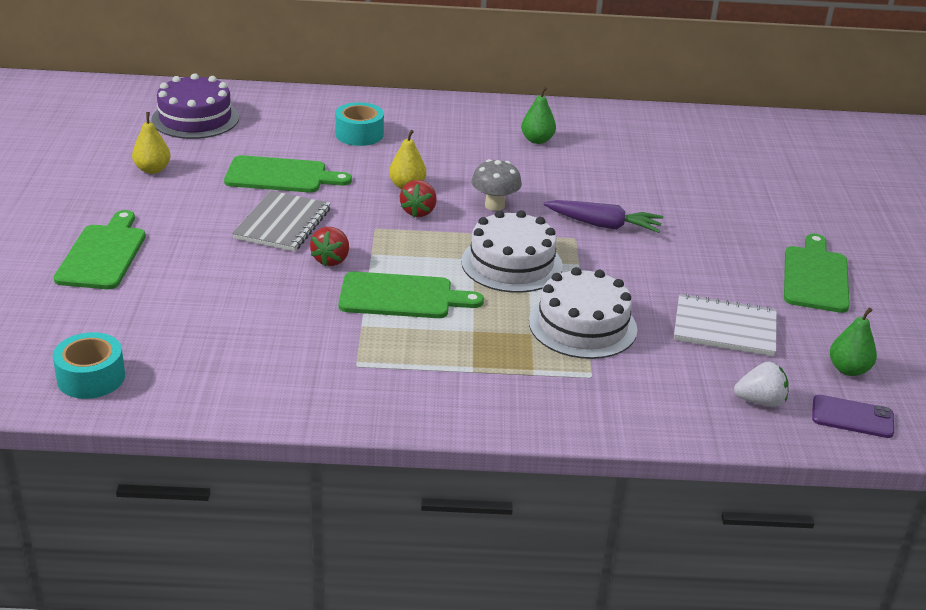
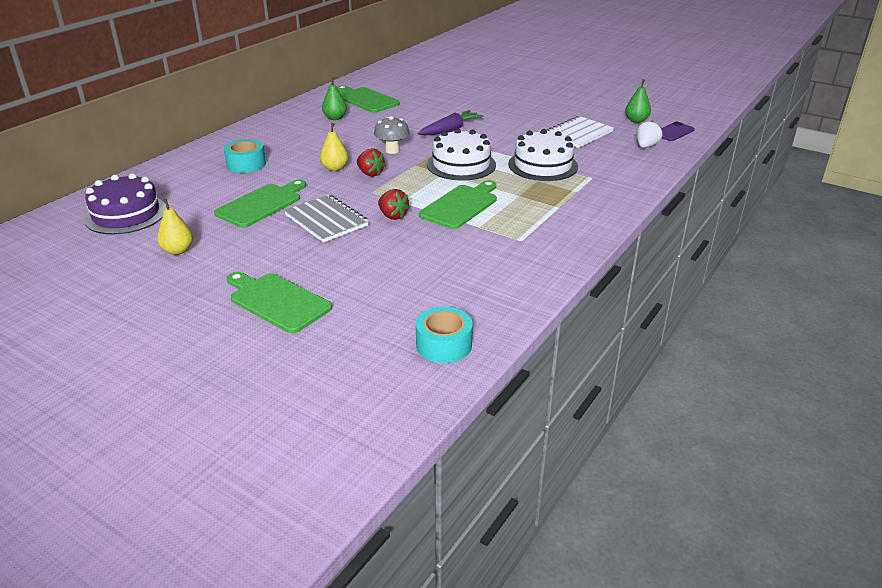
camera: 55 degrees left, 0 degrees up
green cutting board [784,234,850,313] -> green cutting board moved to [337,85,399,113]

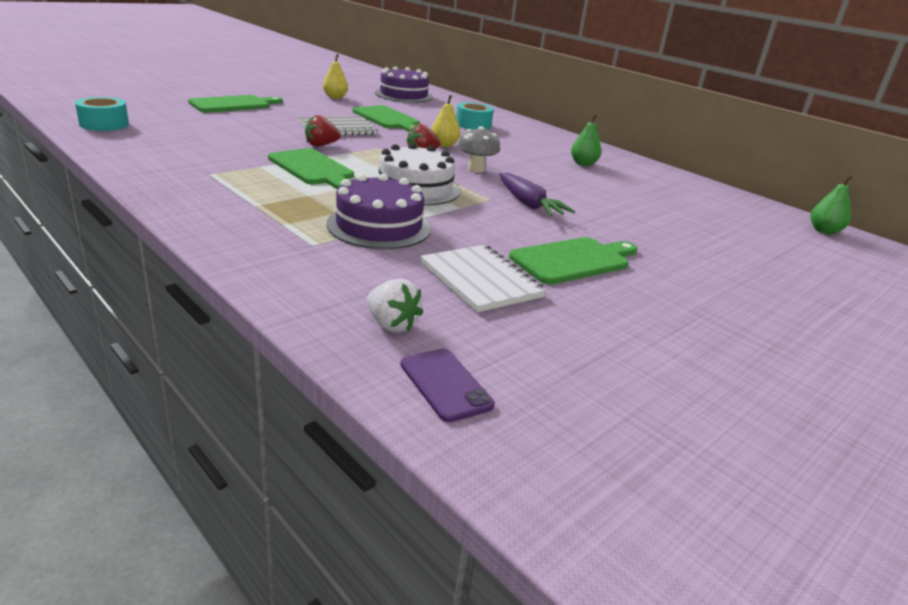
camera: 100 degrees right, 5 degrees down
green cutting board [337,85,399,113] -> green cutting board moved to [509,237,638,284]
white cake [508,129,578,181] -> purple cake [327,174,431,249]
green pear [625,79,651,123] -> green pear moved to [811,175,853,235]

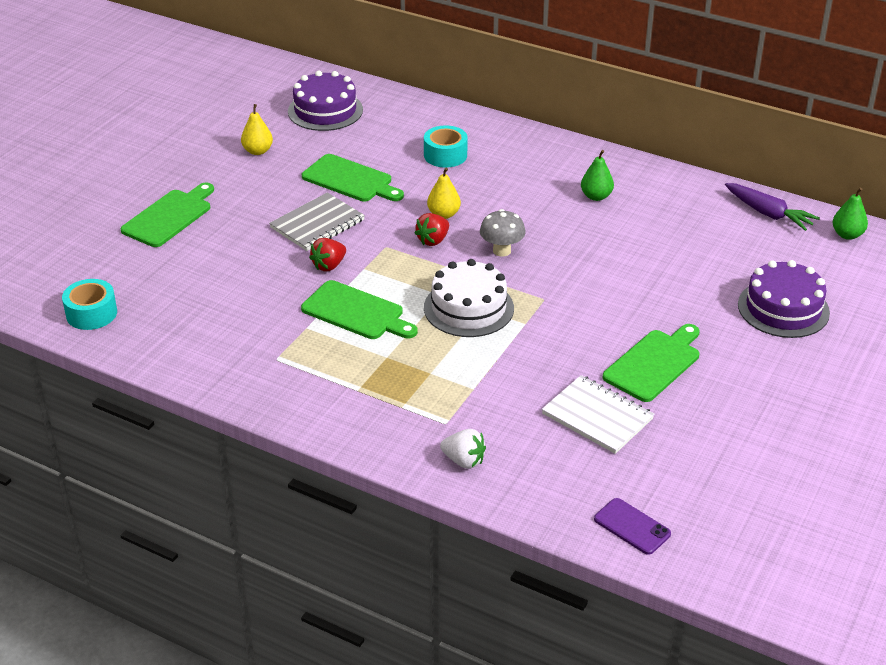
camera: 15 degrees left, 10 degrees up
purple cake [327,174,431,249] -> purple cake moved to [738,260,830,338]
white strawberry [367,278,423,333] -> white strawberry moved to [440,429,486,469]
purple carrot [499,173,575,216] -> purple carrot moved to [725,183,820,231]

